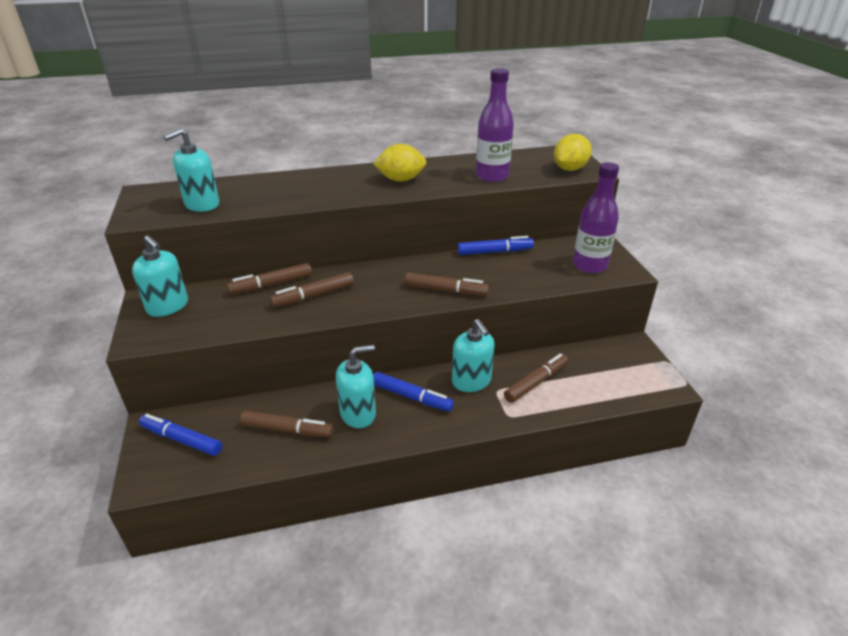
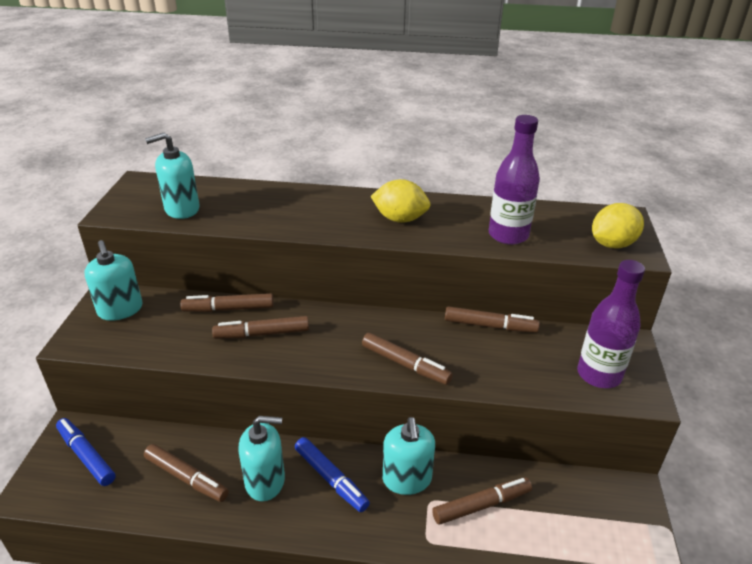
camera: 20 degrees right, 0 degrees up
blue marker [457,236,534,255] -> brown marker [445,306,540,333]

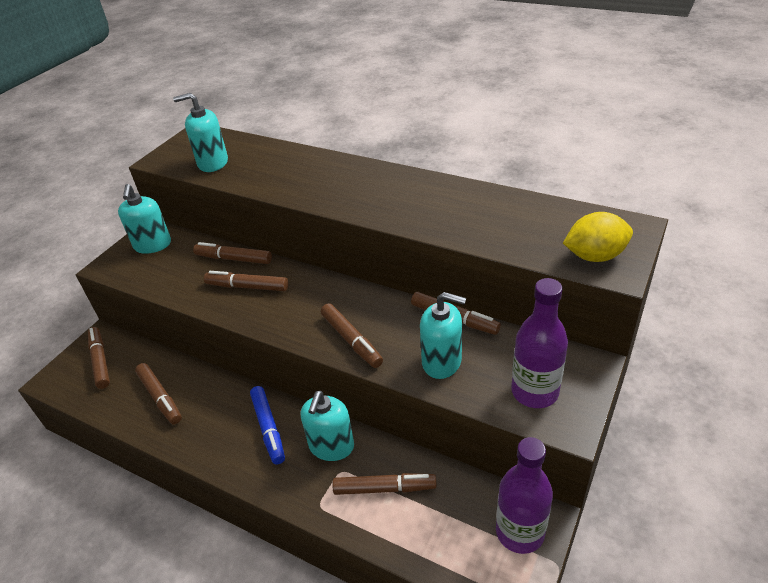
camera: 25 degrees right, 5 degrees up
blue marker [56,418,116,486] -> brown marker [88,327,110,389]
turquoise soap dispenser [238,416,285,501] -> turquoise soap dispenser moved to [420,292,466,379]
yellow lemon [370,179,431,223] -> none
purple bottle [489,115,540,245] -> purple bottle moved to [496,437,553,554]

